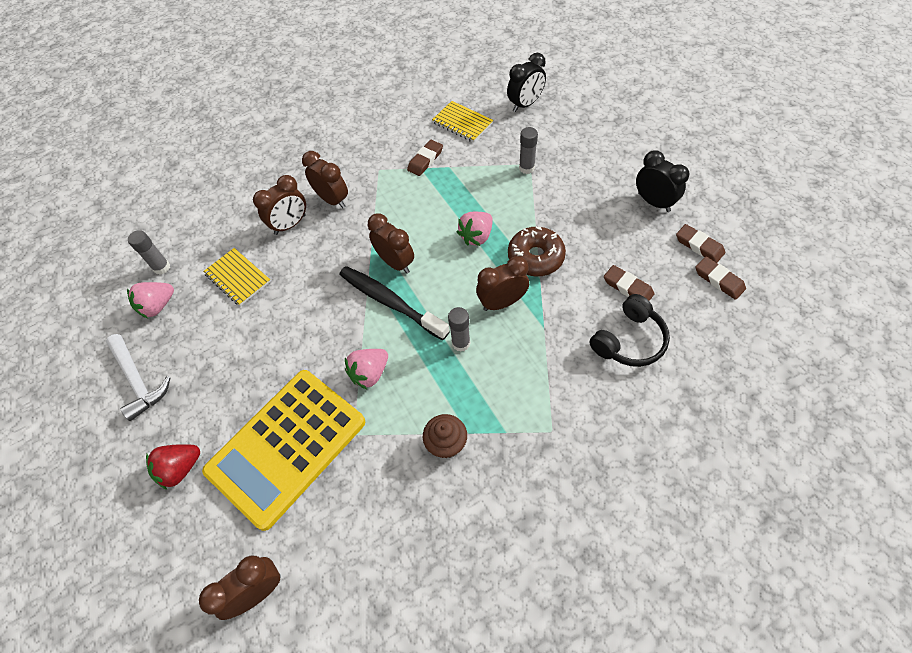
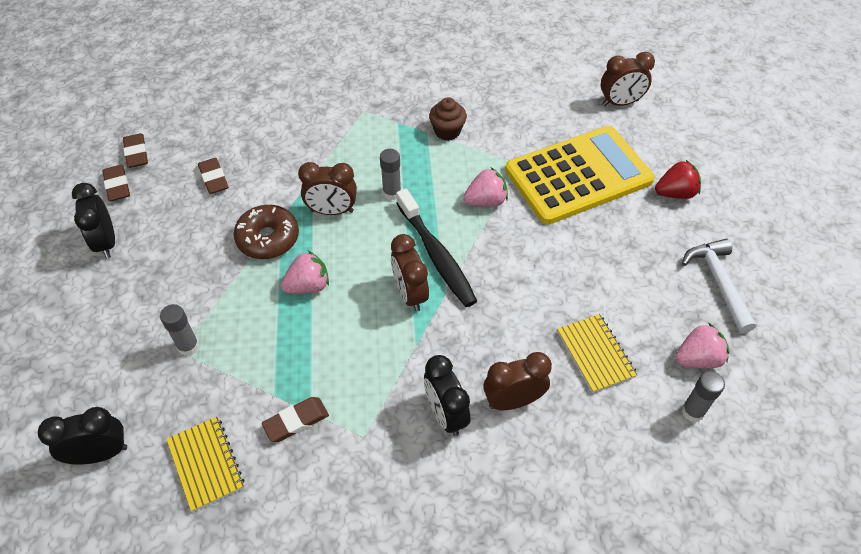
camera: 160 degrees left, 5 degrees down
brown clock [302,151,348,208] -> black clock [424,355,470,436]
black headphones [590,294,670,367] -> none

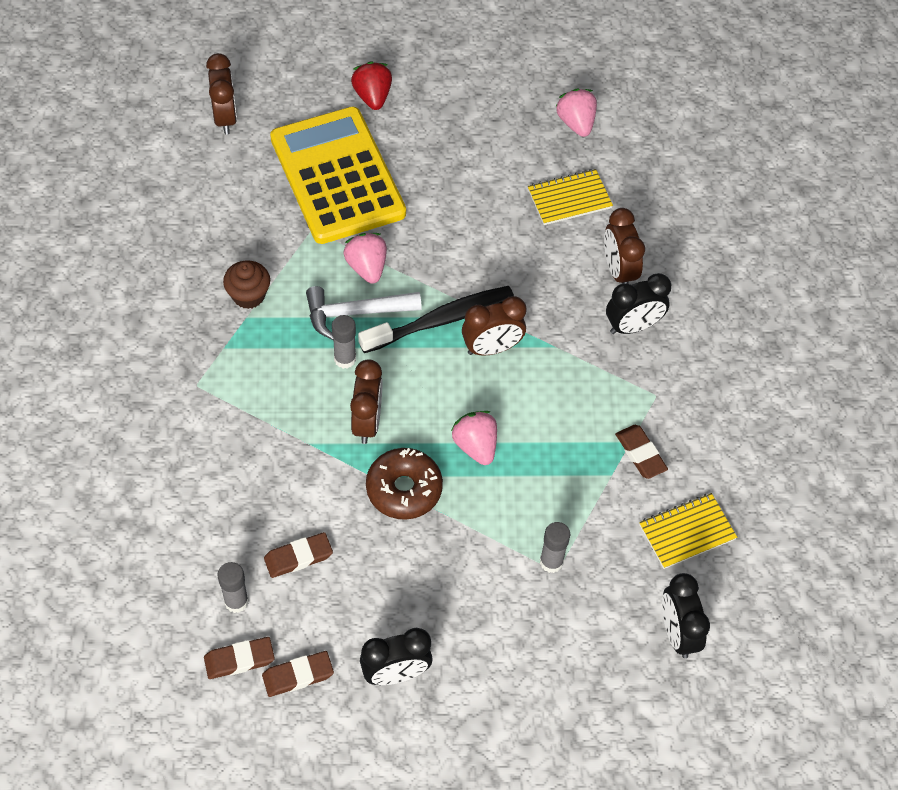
camera: 90 degrees left, 5 degrees up
white hammer [682,239,756,333] -> white hammer moved to [306,286,422,340]
grey glue stick [682,371,725,422] -> grey glue stick moved to [217,562,248,613]

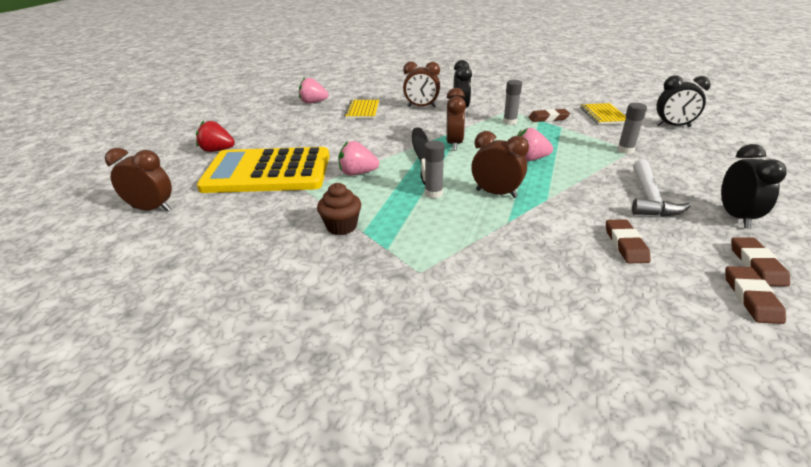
camera: 65 degrees left, 25 degrees down
grey glue stick [217,562,248,613] -> grey glue stick moved to [503,80,522,125]
white hammer [306,286,422,340] -> white hammer moved to [632,159,691,217]
brown donut [366,448,443,520] -> none

